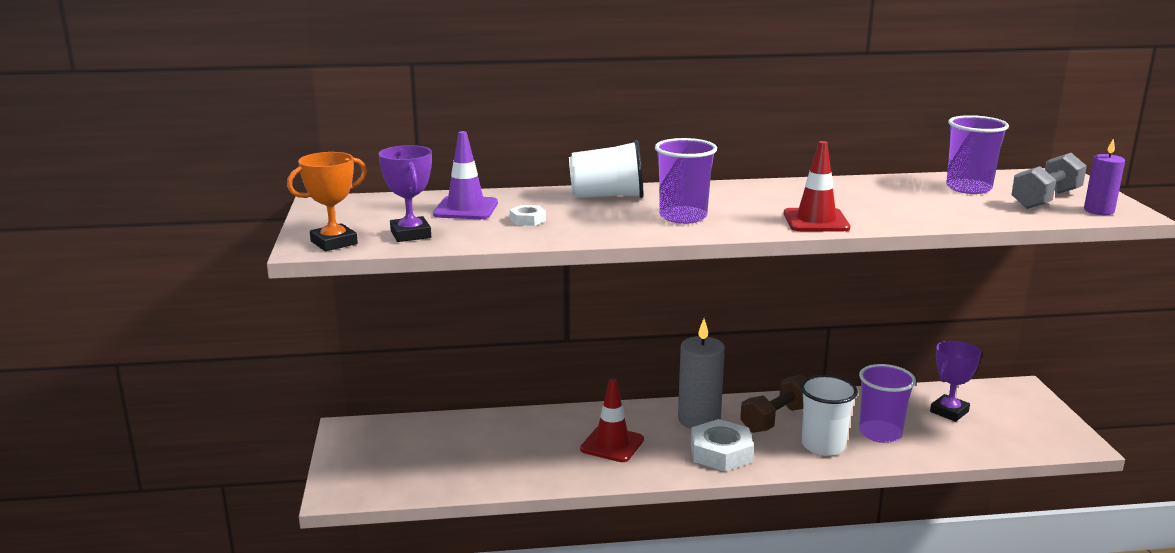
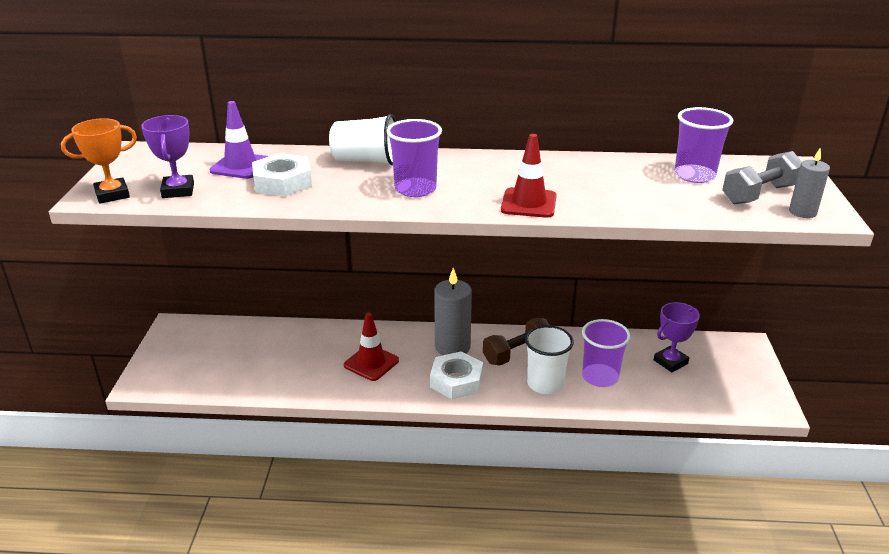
camera: 10 degrees right, 10 degrees up
white nut [510,205,546,226] -> white nut [252,153,312,197], size x2.02
purple candle [1084,139,1125,215] -> grey candle [789,148,830,218]

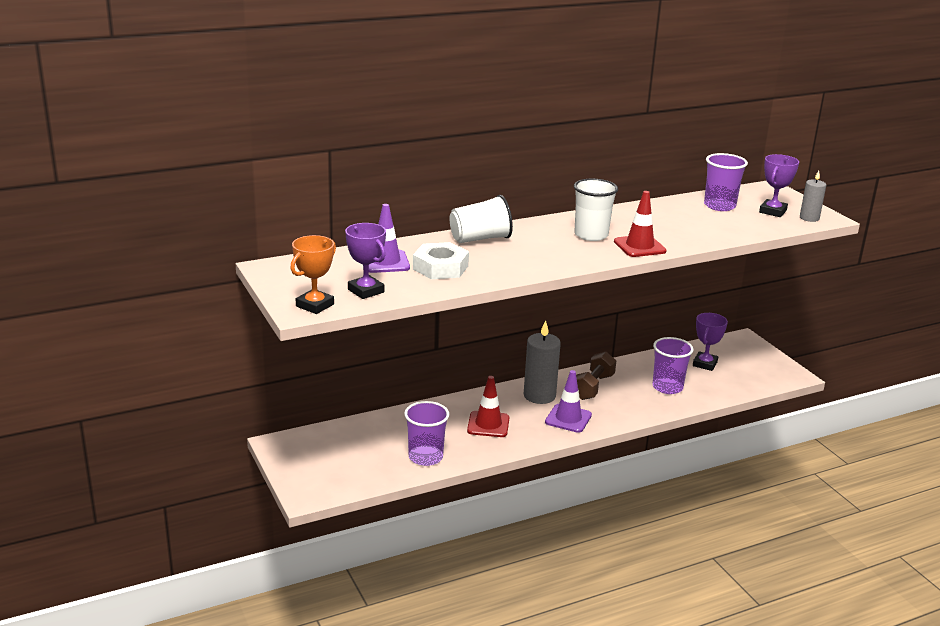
camera: 30 degrees left, 5 degrees down
purple cup [387,119,442,197] -> purple cup moved to [404,401,449,466]
white nut [430,351,483,399] -> purple traffic cone [545,370,592,433]
white cup [525,325,574,394] -> white cup moved to [574,178,618,241]
grey dumbbell [722,151,802,205] -> purple trophy [759,154,799,217]

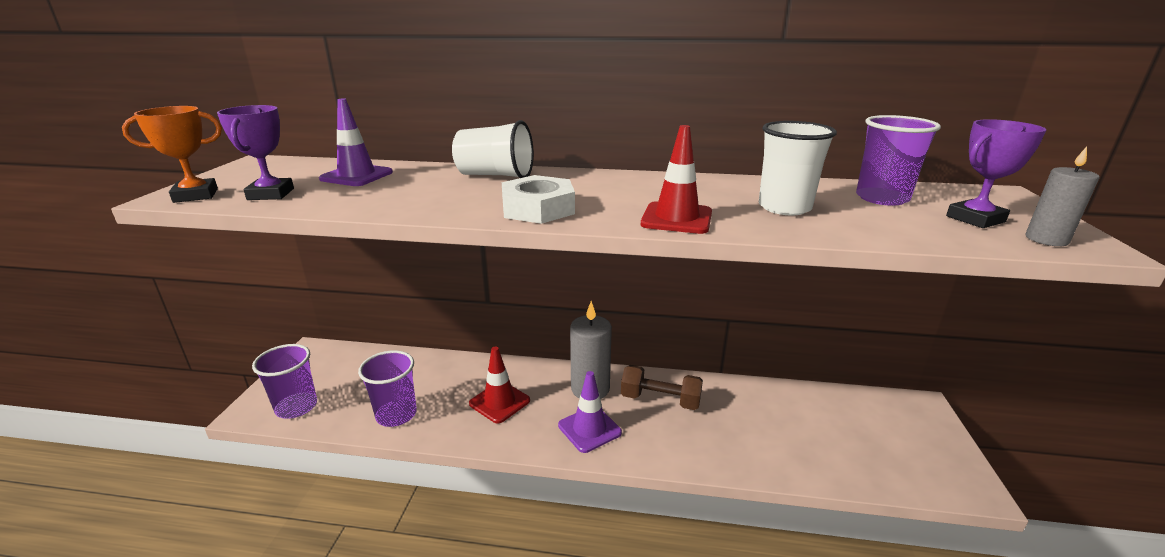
camera: 35 degrees right, 0 degrees up
white nut [413,242,469,279] -> white nut moved to [502,175,575,224]
white cup [574,178,618,241] -> white cup moved to [759,121,837,215]
brown dumbbell [576,352,616,400] -> brown dumbbell turned 45 degrees clockwise [621,365,703,410]
purple cup [653,337,694,394] -> purple cup moved to [252,344,317,419]
purple trophy [693,313,728,371] -> none

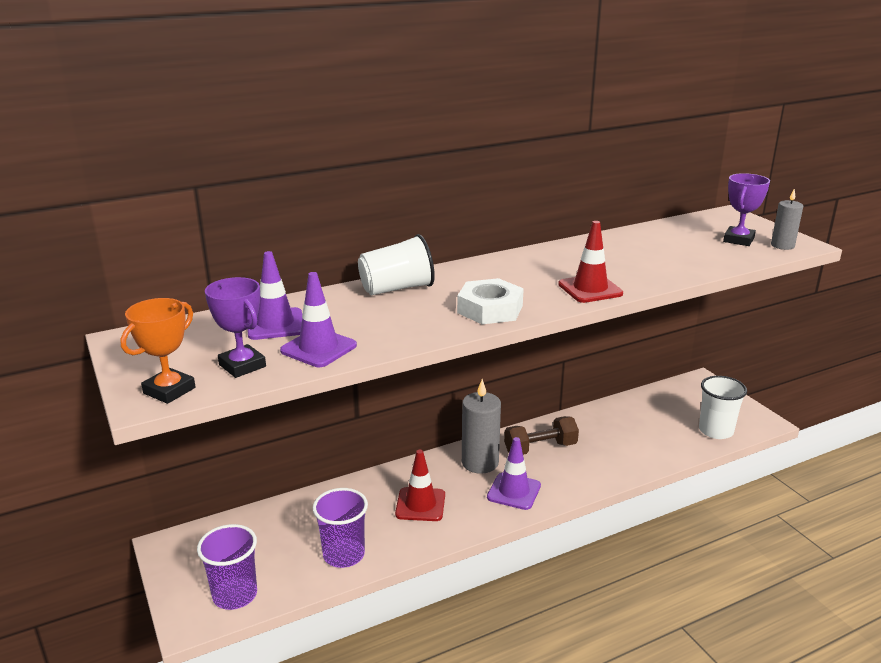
camera: 35 degrees left, 0 degrees up
white cup [759,121,837,215] -> white cup moved to [699,376,747,439]
purple cup [856,115,941,206] -> none
none -> purple traffic cone [280,272,357,367]

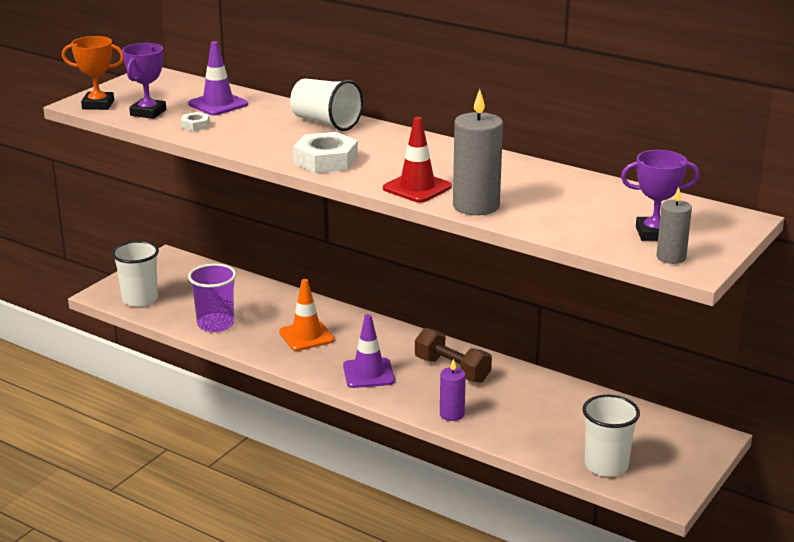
camera: 60 degrees right, 0 degrees up
purple cup [197,524,257,610] -> white cup [112,241,159,307]
purple traffic cone [280,272,357,367] -> white nut [181,112,210,131]
red traffic cone [395,450,445,521] -> orange traffic cone [279,279,335,351]
grey candle [462,379,501,474] -> grey candle moved to [453,89,503,215]
none -> purple candle [440,359,466,421]

